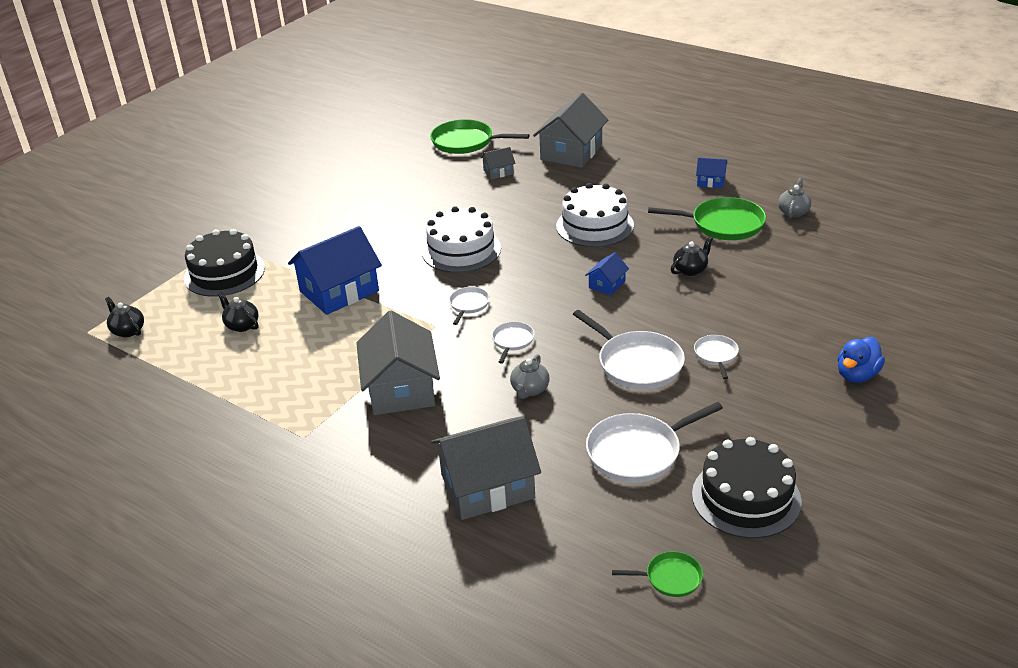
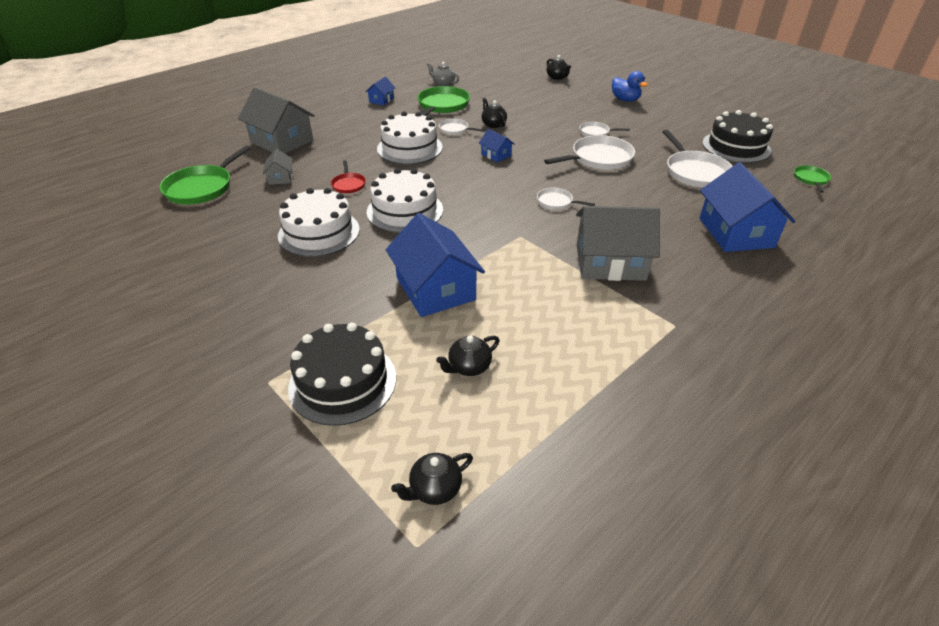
camera: 80 degrees left, 5 degrees up
grey house [431,416,541,520] -> blue house [699,162,796,252]
white pan [449,287,490,325] -> white pan moved to [439,119,484,135]
grey teapot [510,354,550,399] -> none
none -> white cake [278,188,360,257]
none -> red pan [331,160,366,193]
none -> black teapot [547,55,571,80]

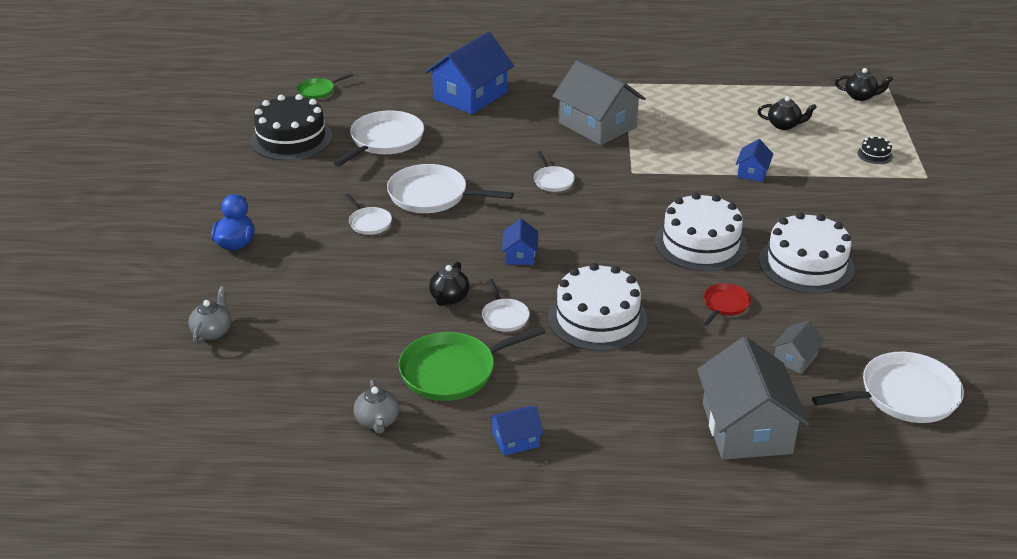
camera: 135 degrees left, 5 degrees down
green pan [159,145,251,205] -> white pan [812,352,964,423]
black cake [288,323,396,426] -> black cake [857,136,893,164], size x0.42
blue house [386,213,485,317] -> blue house [736,139,773,182], size x0.47
black teapot [547,55,571,80] -> grey teapot [188,286,231,344]

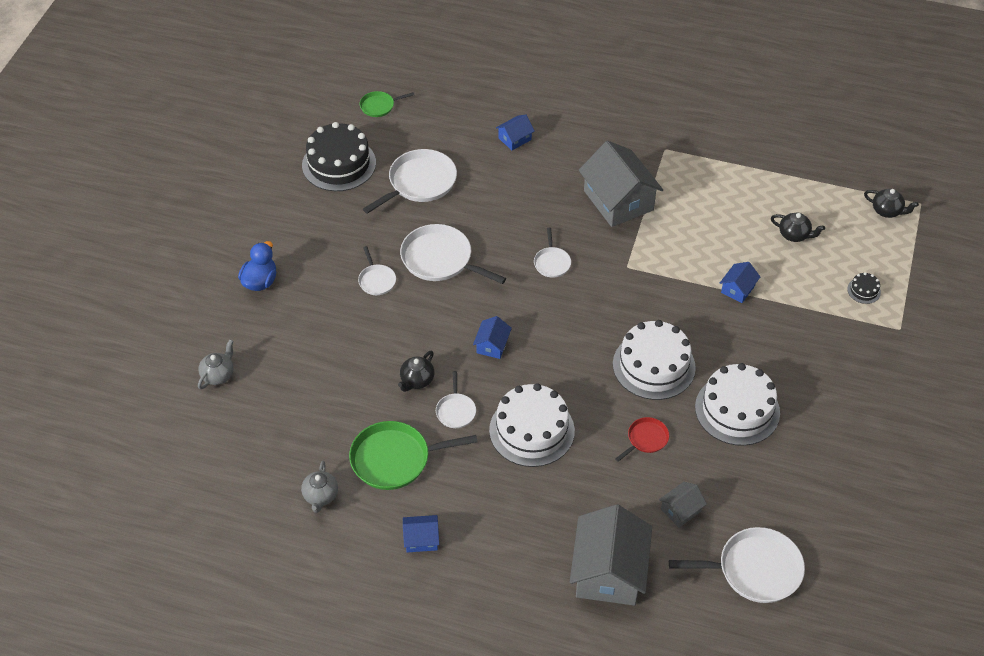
camera: 15 degrees right, 15 degrees up
blue house [425,32,514,114] -> blue house [496,114,534,150], size x0.47

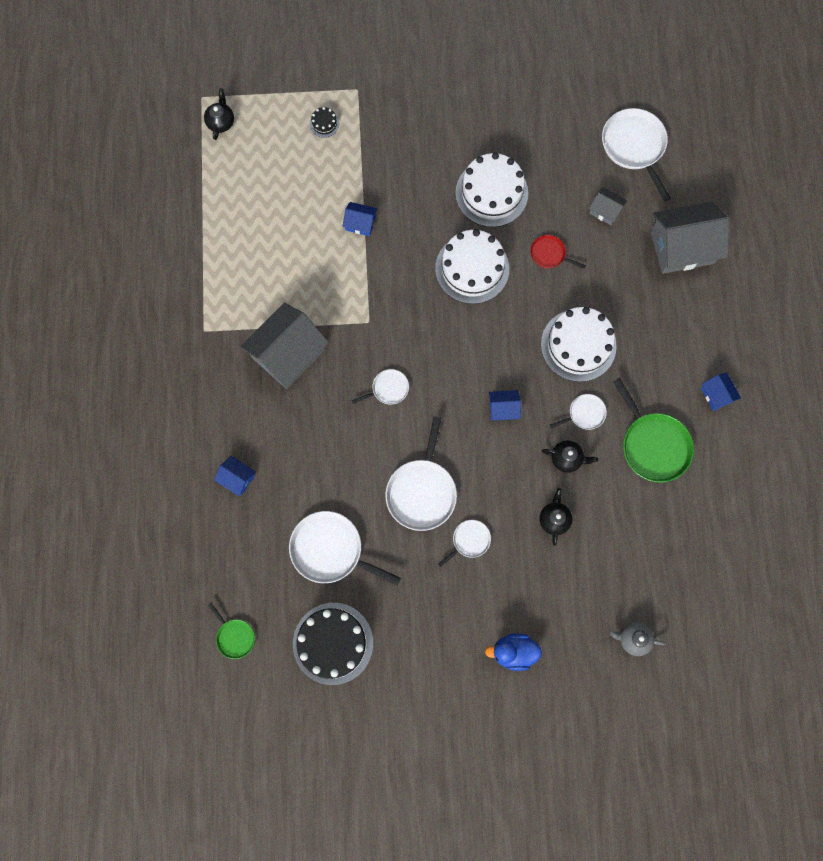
camera: 110 degrees left, 25 degrees up
grey teapot [301,461,338,513] -> none
black teapot [771,213,825,242] -> black teapot moved to [539,488,572,546]

